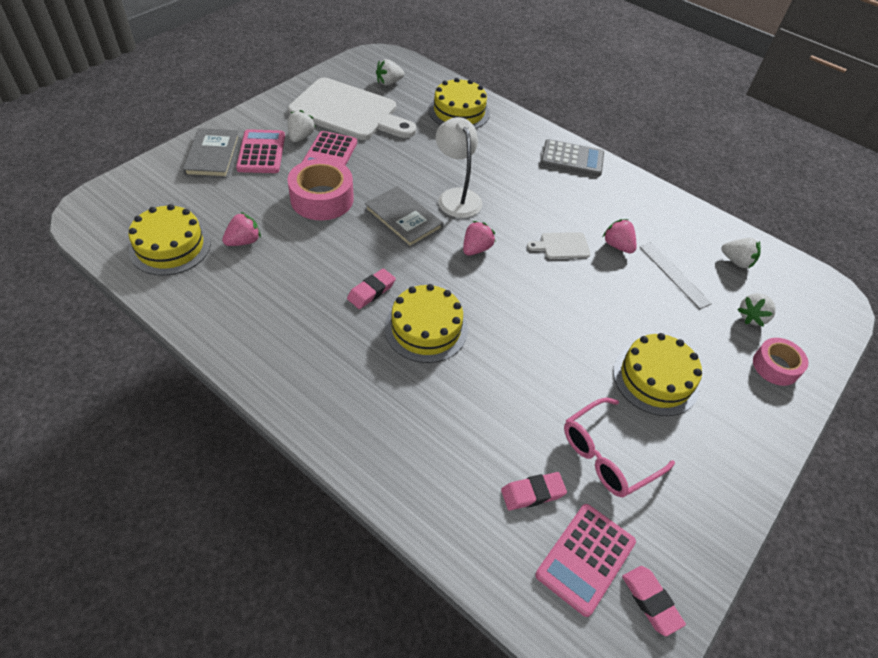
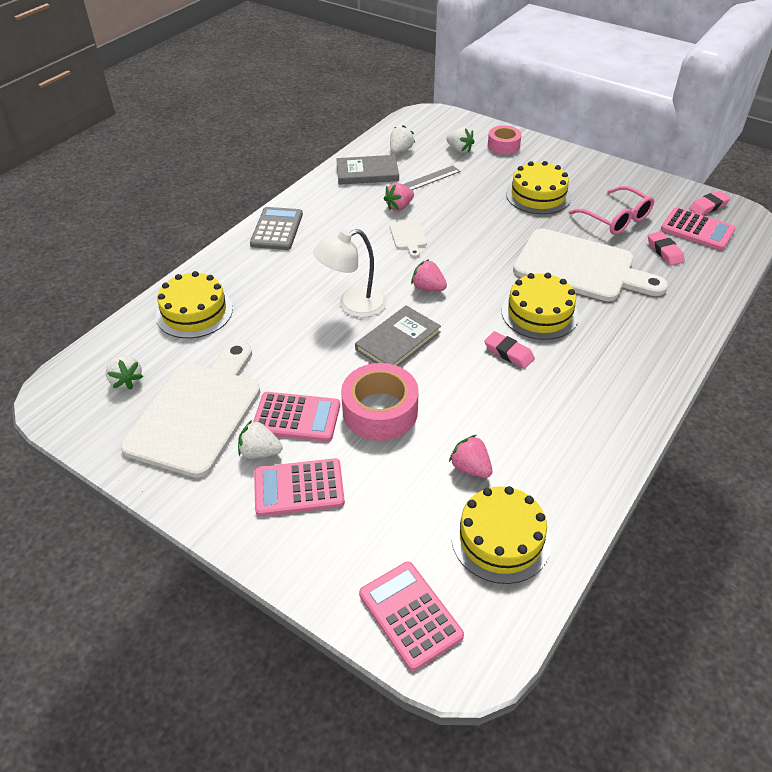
camera: 90 degrees left, 5 degrees down
grey book [183,128,240,178] -> grey book moved to [336,155,399,185]
none -> pink calculator [359,562,464,671]
none -> white cutting board [513,228,668,302]

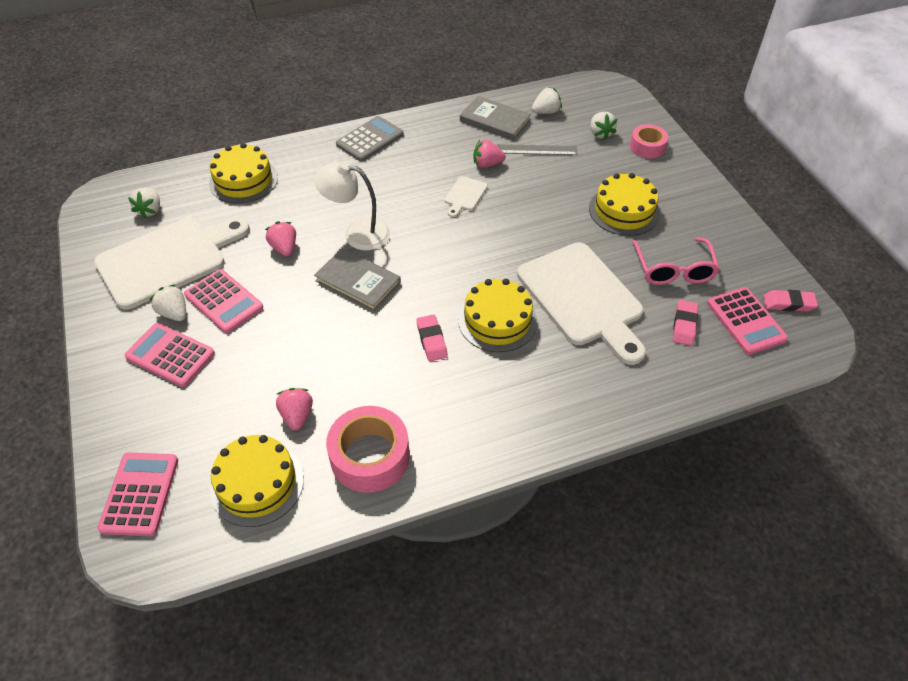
camera: 35 degrees right, 5 degrees up
pink tape [341,363,419,441] -> pink tape moved to [326,406,410,493]
grey book [355,305,441,366] -> grey book turned 45 degrees clockwise [314,248,401,311]
pink strawberry [411,259,447,291] -> pink strawberry moved to [265,221,296,256]

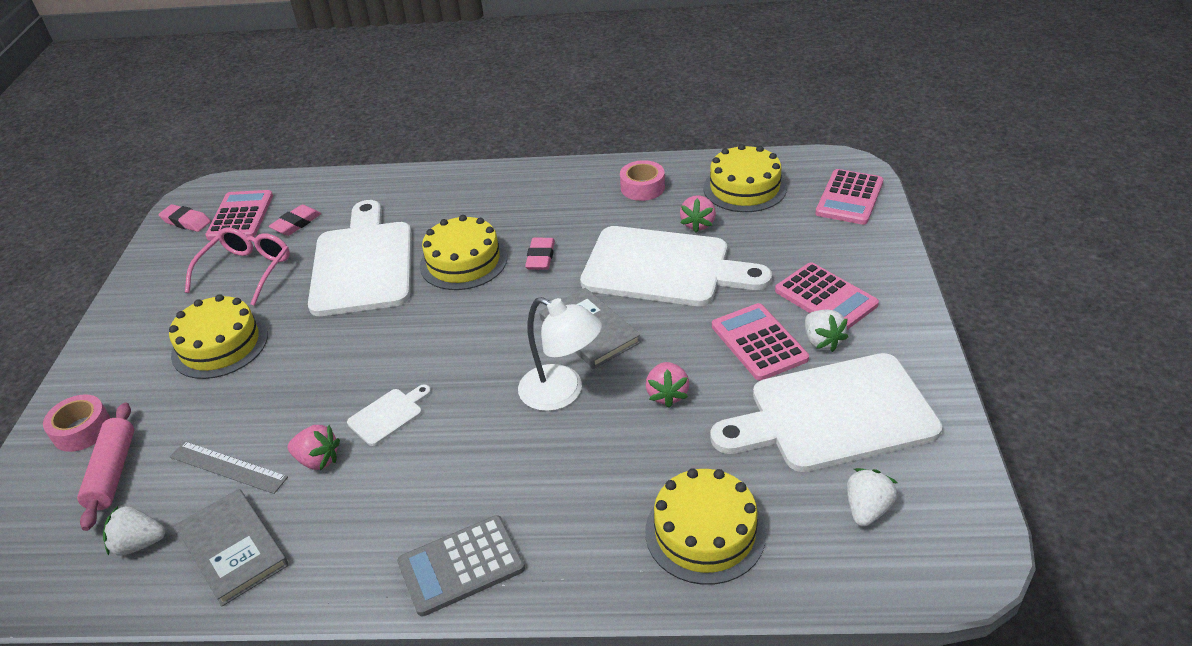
camera: 155 degrees left, 10 degrees down
pink tape [326,406,410,493] -> pink tape [620,160,665,201], size x0.62
white strawberry [590,112,617,140] -> pink rolling pin [77,403,134,531]
none -> white cutting board [580,226,772,306]

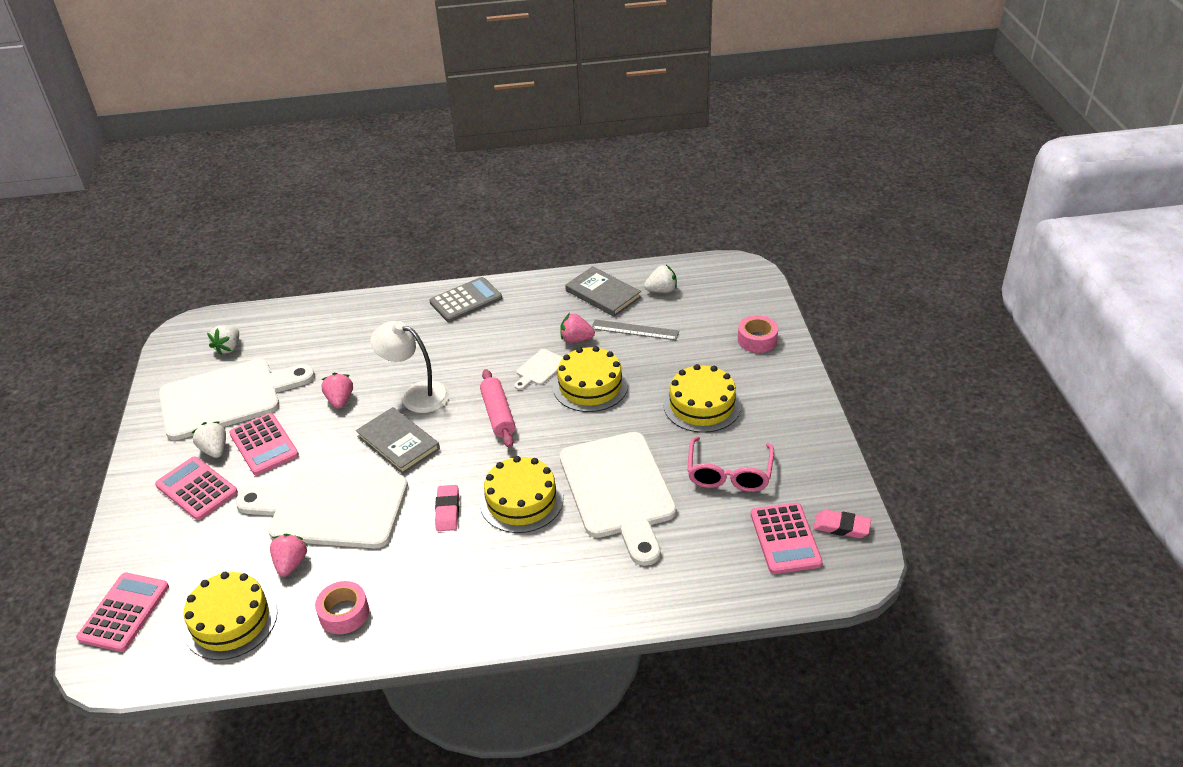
camera: 170 degrees right, 0 degrees up
pink rolling pin [77,403,134,531] -> pink rolling pin moved to [480,369,516,448]
pink eraser [269,205,322,236] -> none
yellow cake [645,468,766,585] -> yellow cake moved to [553,346,628,412]

